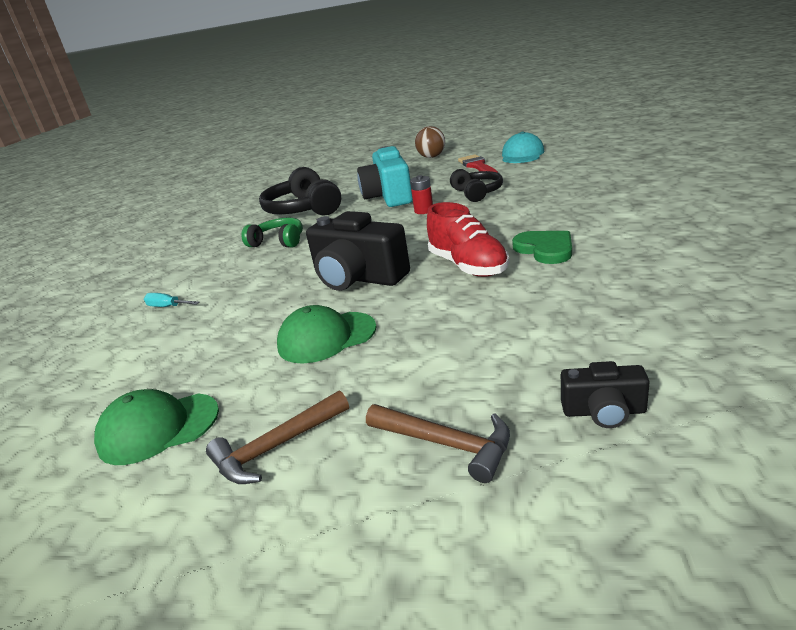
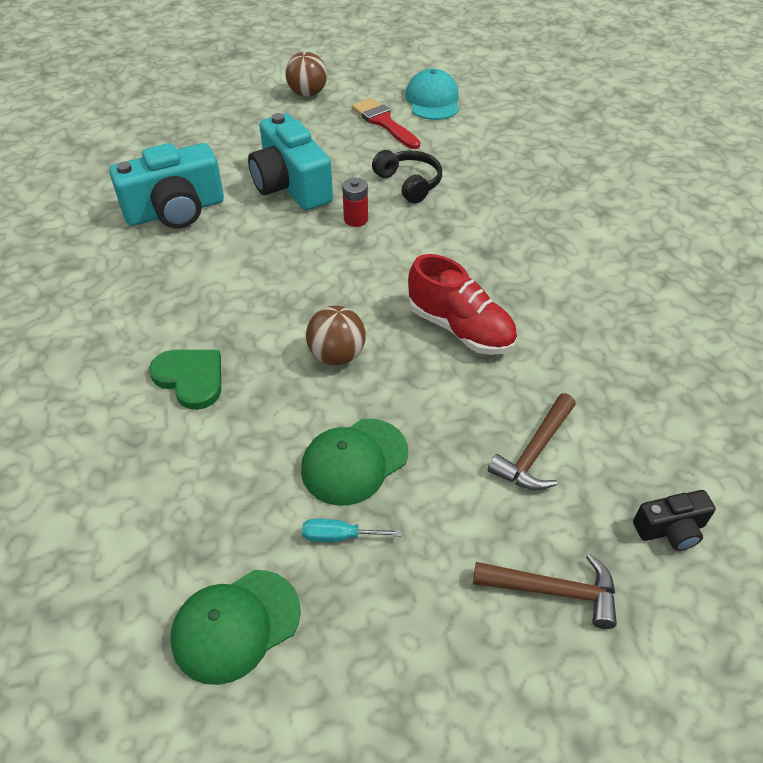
camera: 25 degrees left, 20 degrees up
turquoise screwdriver [144,293,199,307] -> turquoise screwdriver moved to [302,519,402,542]
brown hammer [206,390,349,484] -> brown hammer moved to [488,393,576,490]
green headphones [241,218,303,247] -> none
black headphones [259,167,341,216] -> turquoise camera [109,143,224,229]
black camera [306,211,410,291] -> brown ball [306,305,366,365]
green heart [512,231,572,264] -> green heart moved to [149,350,221,410]

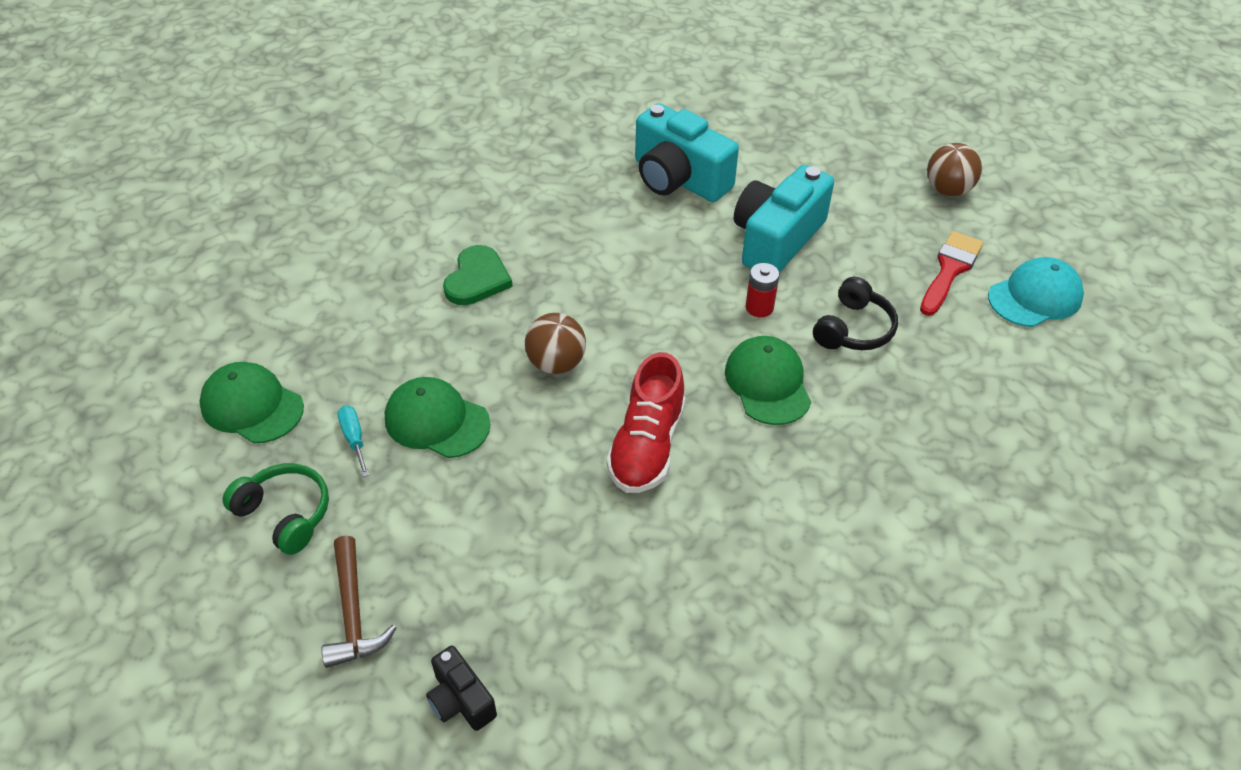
camera: 65 degrees right, 0 degrees up
brown hammer [488,393,576,490] -> none
none -> green headphones [222,463,329,555]
none -> green cap [725,336,811,425]

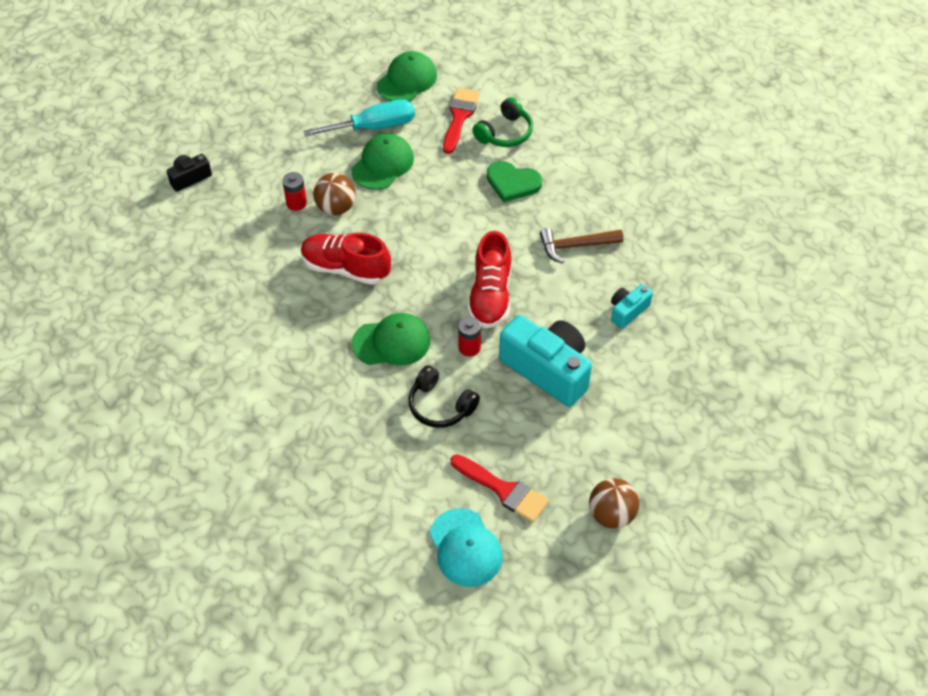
camera: 95 degrees right, 5 degrees up
green headphones [222,463,329,555] -> green headphones moved to [472,97,533,147]
brown hammer [321,535,397,668] -> brown hammer moved to [540,228,624,264]
turquoise screwdriver [338,405,369,477] -> turquoise screwdriver [303,100,415,137], size x2.01
brown ball [525,313,586,374] -> brown ball moved to [313,173,356,215]
turquoise camera [635,103,739,202] -> turquoise camera [611,284,653,329], size x0.49
none -> red battery [282,172,307,211]
none -> red brush [443,88,480,154]
none -> red shoe [467,231,511,328]

